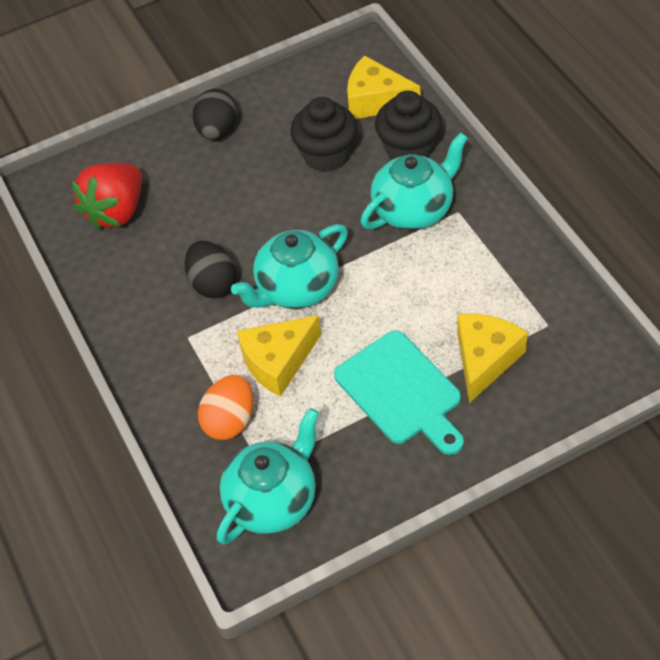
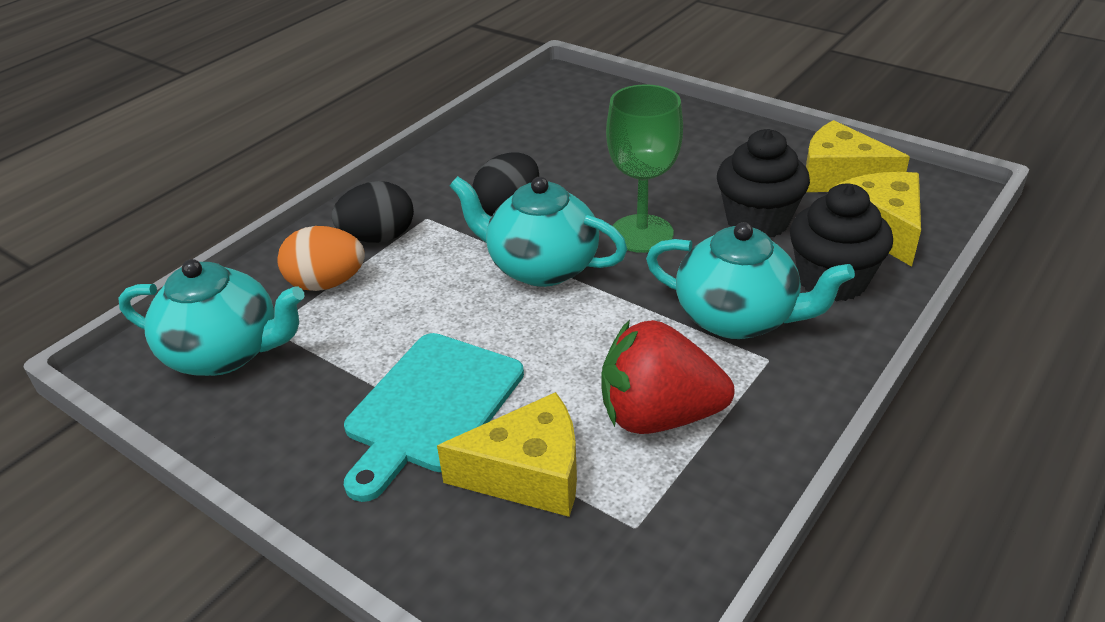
camera: 60 degrees right, 15 degrees down
red strawberry [72,163,142,230] -> red strawberry moved to [602,320,735,434]
black egg [193,89,237,140] -> black egg moved to [332,181,414,243]
yellow cheese [237,315,321,397] -> yellow cheese moved to [806,120,910,192]
none -> green goblet [606,84,683,253]

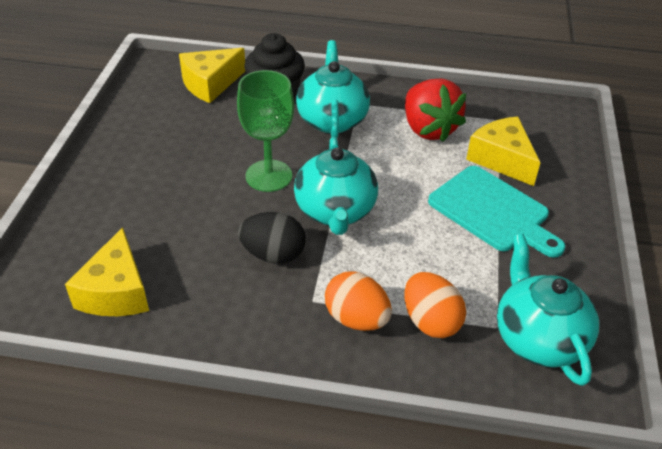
camera: 120 degrees left, 5 degrees up
black egg [332,181,414,243] -> orange egg [325,271,392,331]
turquoise cutting board [344,333,524,502] -> turquoise cutting board turned 45 degrees clockwise [428,166,565,258]
black cupcake [717,129,810,237] -> none
yellow cheese [806,120,910,192] -> yellow cheese moved to [65,227,149,316]

